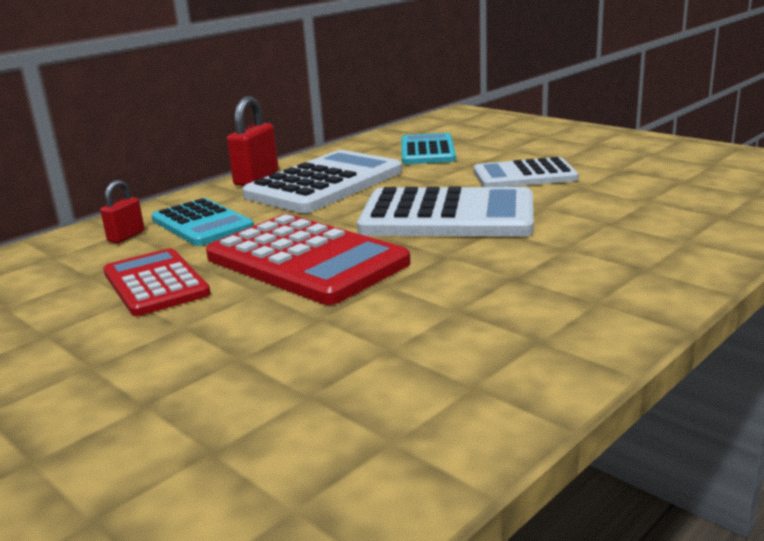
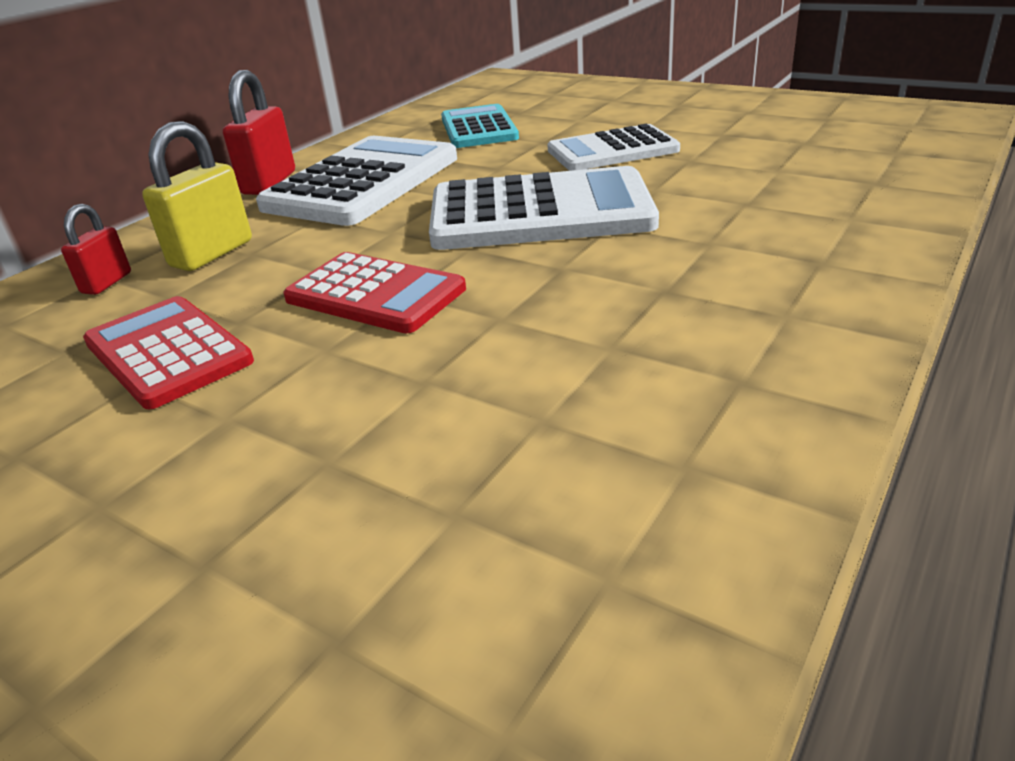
camera: 10 degrees left, 10 degrees up
turquoise calculator [151,198,254,246] -> yellow padlock [142,121,252,271]
red calculator [206,214,410,305] -> red calculator [283,252,466,333], size x0.63

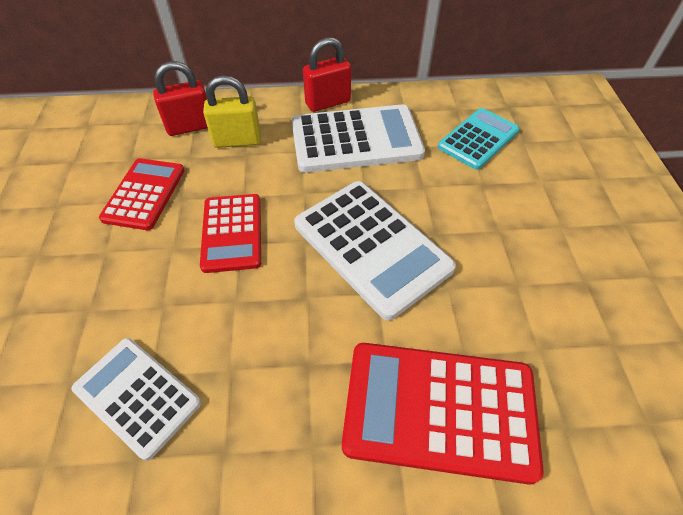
camera: 50 degrees right, 20 degrees up
red padlock [61,204,131,295] -> red padlock [153,61,208,136], size x1.67
white calculator [547,124,680,171] -> white calculator moved to [72,338,201,461]
none -> red calculator [342,343,544,485]

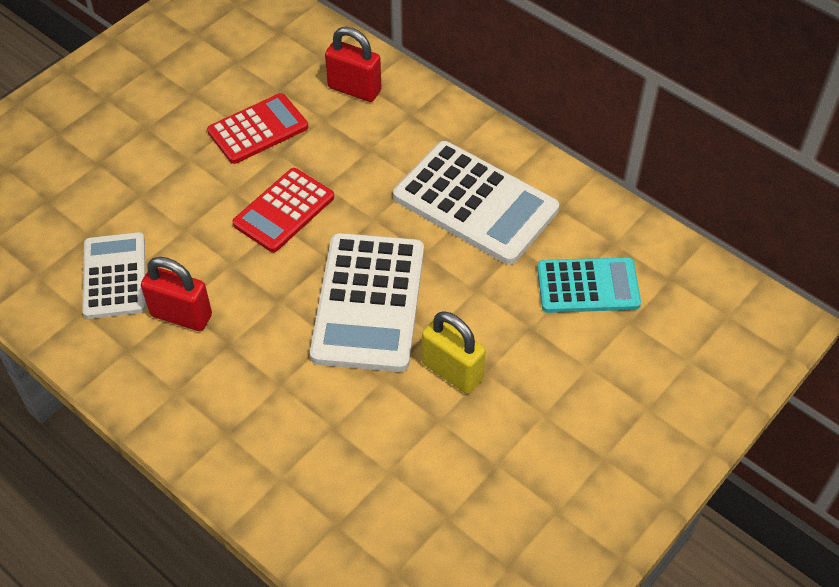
camera: 45 degrees right, 0 degrees up
yellow padlock [203,75,261,148] -> yellow padlock moved to [422,311,486,394]
red padlock [303,37,351,112] -> red padlock moved to [141,257,212,331]
red calculator [342,343,544,485] -> none

